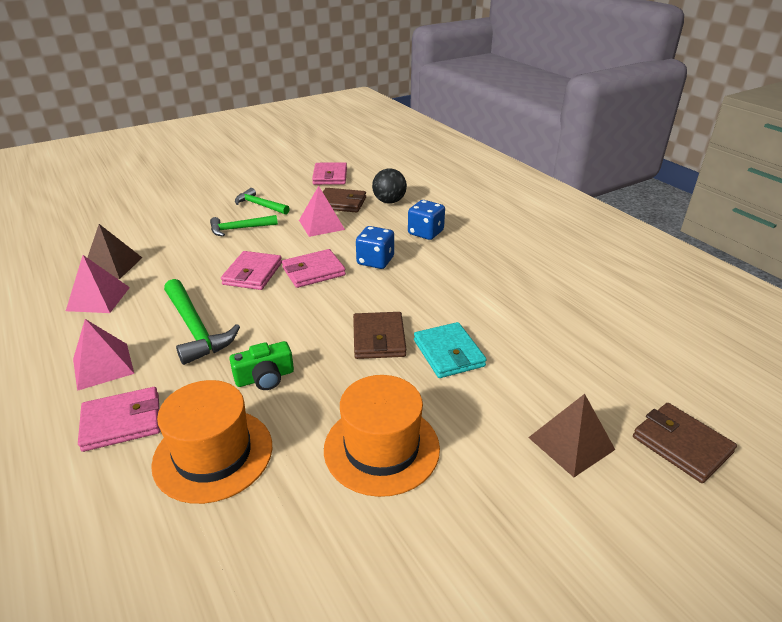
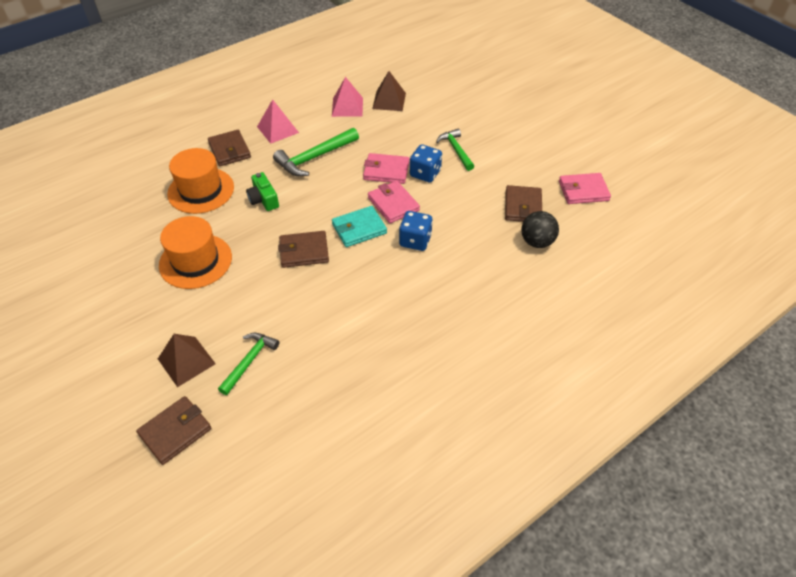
camera: 85 degrees right, 15 degrees up
pink wallet [78,387,160,452] -> brown wallet [208,130,251,166]
green hammer [235,188,290,215] -> green hammer moved to [218,333,279,395]
pink pyramid [299,186,345,237] -> none
blue dice [408,200,445,240] -> blue dice moved to [410,144,442,183]
turquoise wallet [414,322,487,378] -> turquoise wallet moved to [332,206,387,247]

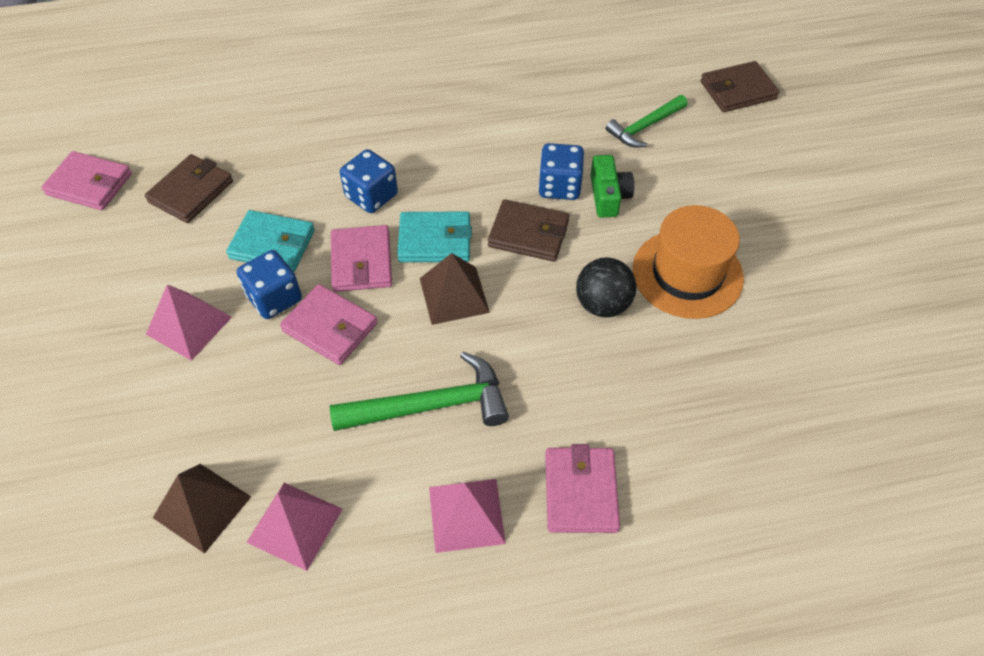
camera: 155 degrees left, 5 degrees up
brown pyramid [158,334,216,387] -> brown pyramid moved to [420,253,490,325]
orange hat [167,148,234,214] -> none
brown wallet [208,130,251,166] -> pink wallet [545,444,620,533]
green camera [246,172,279,211] -> green camera moved to [590,155,634,218]
green hammer [436,129,474,171] -> pink pyramid [146,284,232,361]
black ball [521,211,559,248] -> black ball moved to [576,257,636,317]
none -> turquoise wallet [226,210,315,272]
none -> blue dice [538,143,584,200]

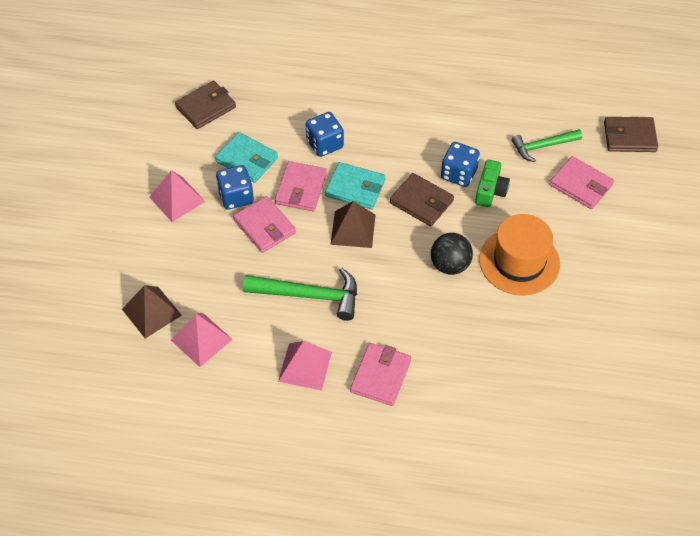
camera: 20 degrees right, 0 degrees up
pink wallet [41,151,132,210] -> pink wallet moved to [550,156,614,209]

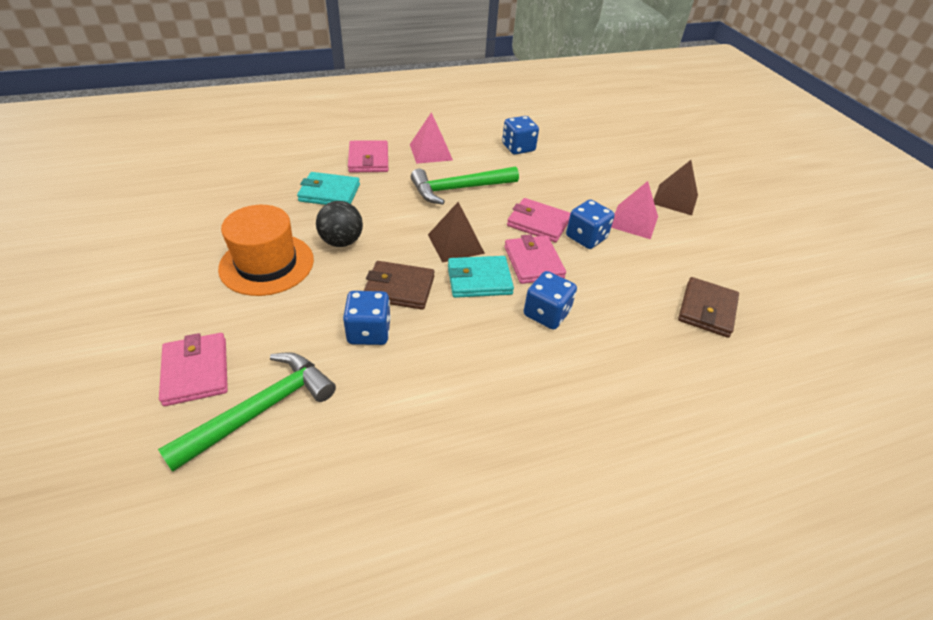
camera: 150 degrees right, 10 degrees down
brown pyramid [122,285,182,338] -> brown pyramid moved to [654,160,698,215]
pink pyramid [171,313,233,367] -> blue dice [502,116,539,155]
turquoise wallet [215,132,278,183] -> turquoise wallet moved to [297,172,360,205]
green camera [475,159,510,207] -> none
green hammer [512,129,582,162] -> green hammer [158,352,336,472], size x1.51
pink wallet [550,156,614,209] -> pink wallet turned 60 degrees clockwise [159,333,228,406]
brown wallet [604,117,658,152] -> none

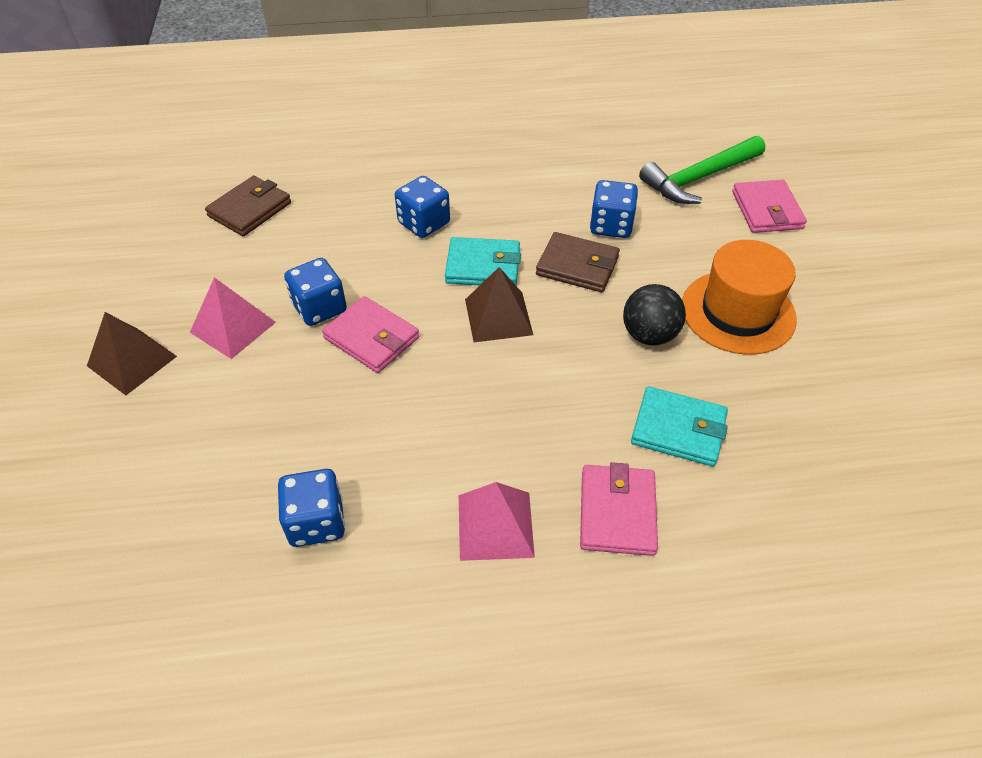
camera: 165 degrees left, 5 degrees up
green hammer [411,166,519,205] -> none
pink wallet [504,234,566,284] -> none

